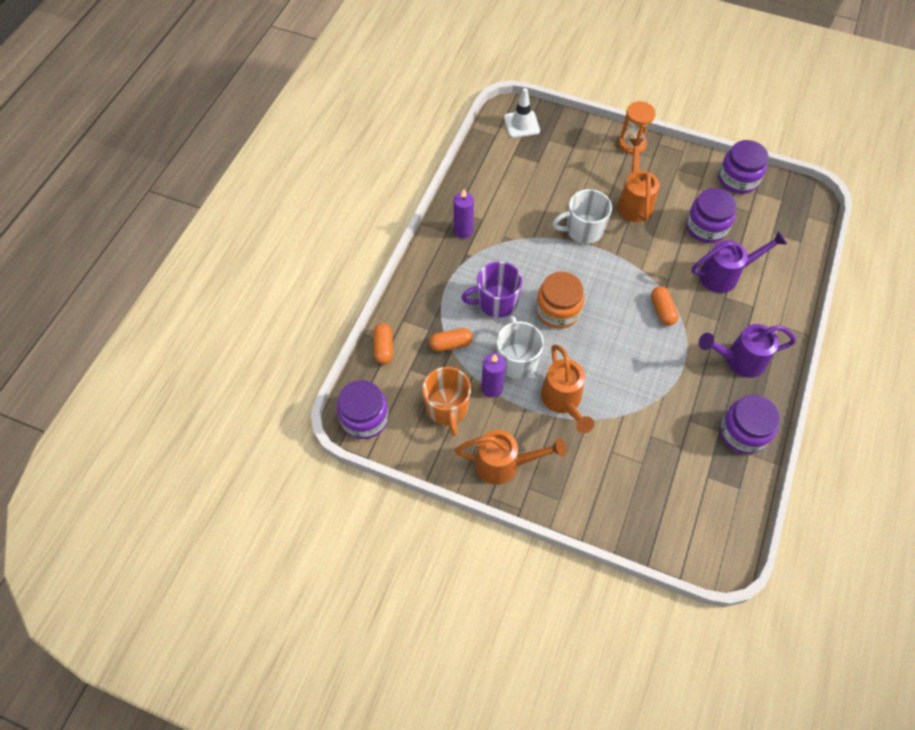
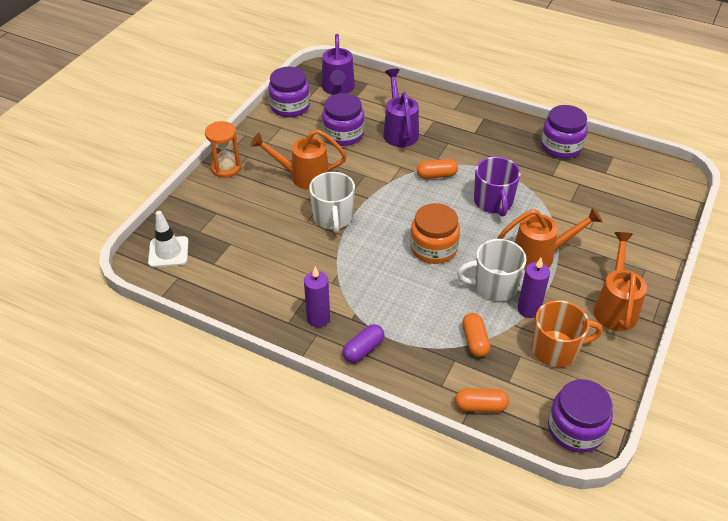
camera: 85 degrees left, 15 degrees down
purple mug [461,261,522,318] -> purple mug moved to [474,157,521,217]
purple watering can [699,324,796,378] -> purple watering can moved to [322,34,355,95]
none -> purple capsule [343,324,384,363]

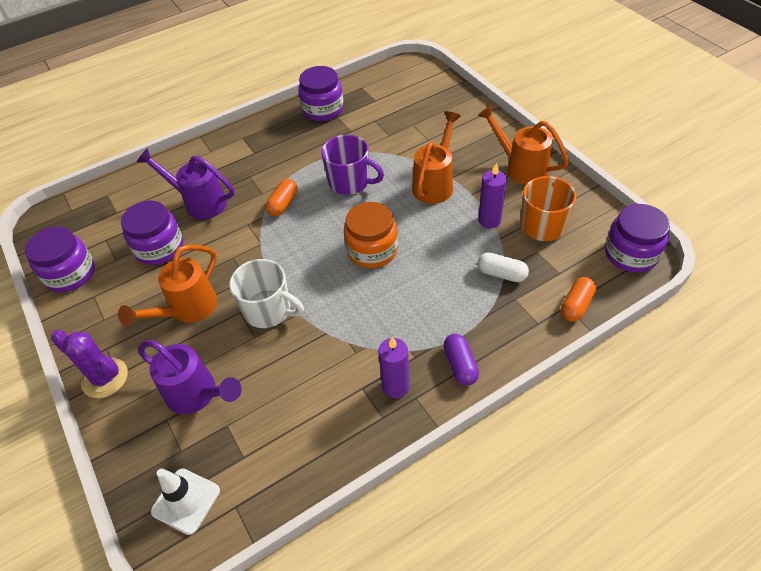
camera: 55 degrees left, 5 degrees up
orange hourglass [205,121,241,178] -> purple cactus [51,330,128,398]
purple watering can [322,34,355,95] -> purple watering can moved to [138,340,242,414]
white mug [457,239,527,301] -> none
orange capsule [462,313,490,357] -> white capsule [477,252,529,282]

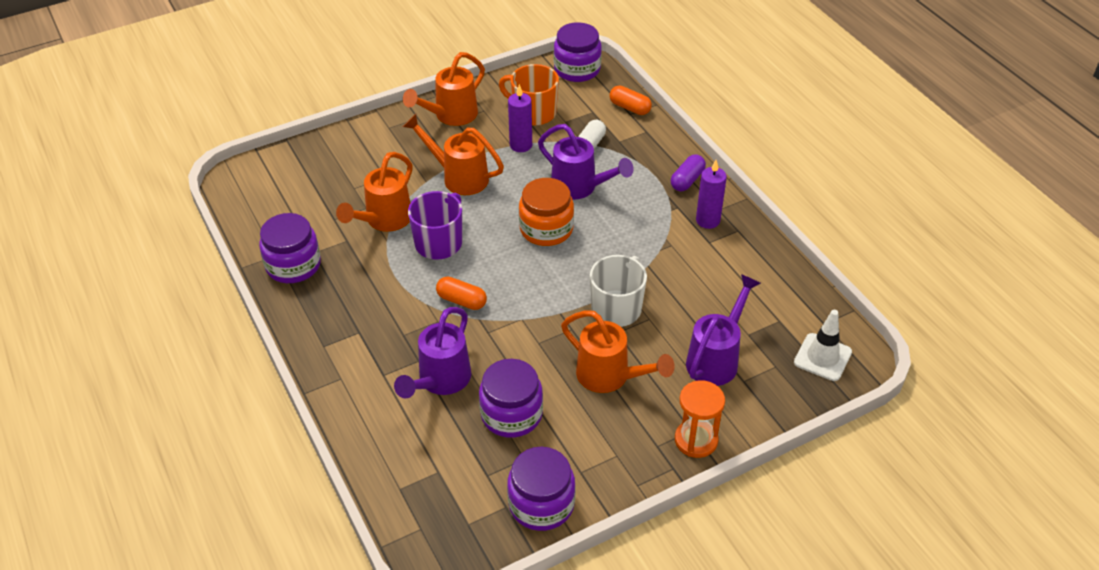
camera: 90 degrees left, 5 degrees down
purple cactus [51,330,128,398] -> orange hourglass [675,380,725,458]
purple capsule [443,334,479,386] -> purple capsule turned 45 degrees counterclockwise [671,154,706,191]
none -> orange watering can [336,152,413,232]
none -> purple watering can [538,124,634,200]

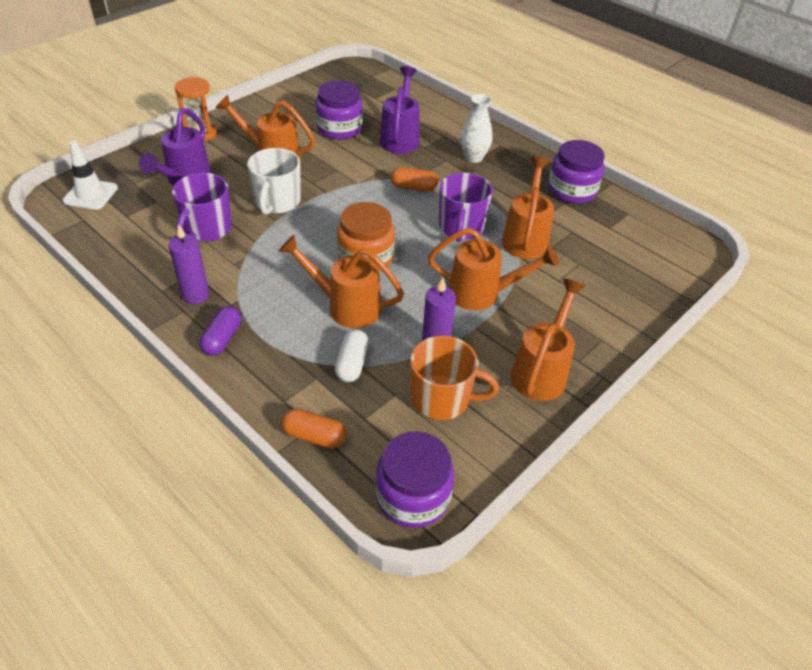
camera: 160 degrees right, 0 degrees up
purple jar [507,447,575,531] -> none
purple watering can [538,124,634,200] -> orange watering can [279,235,404,328]
none -> purple mug [172,173,232,242]
none -> white vase [460,94,493,163]

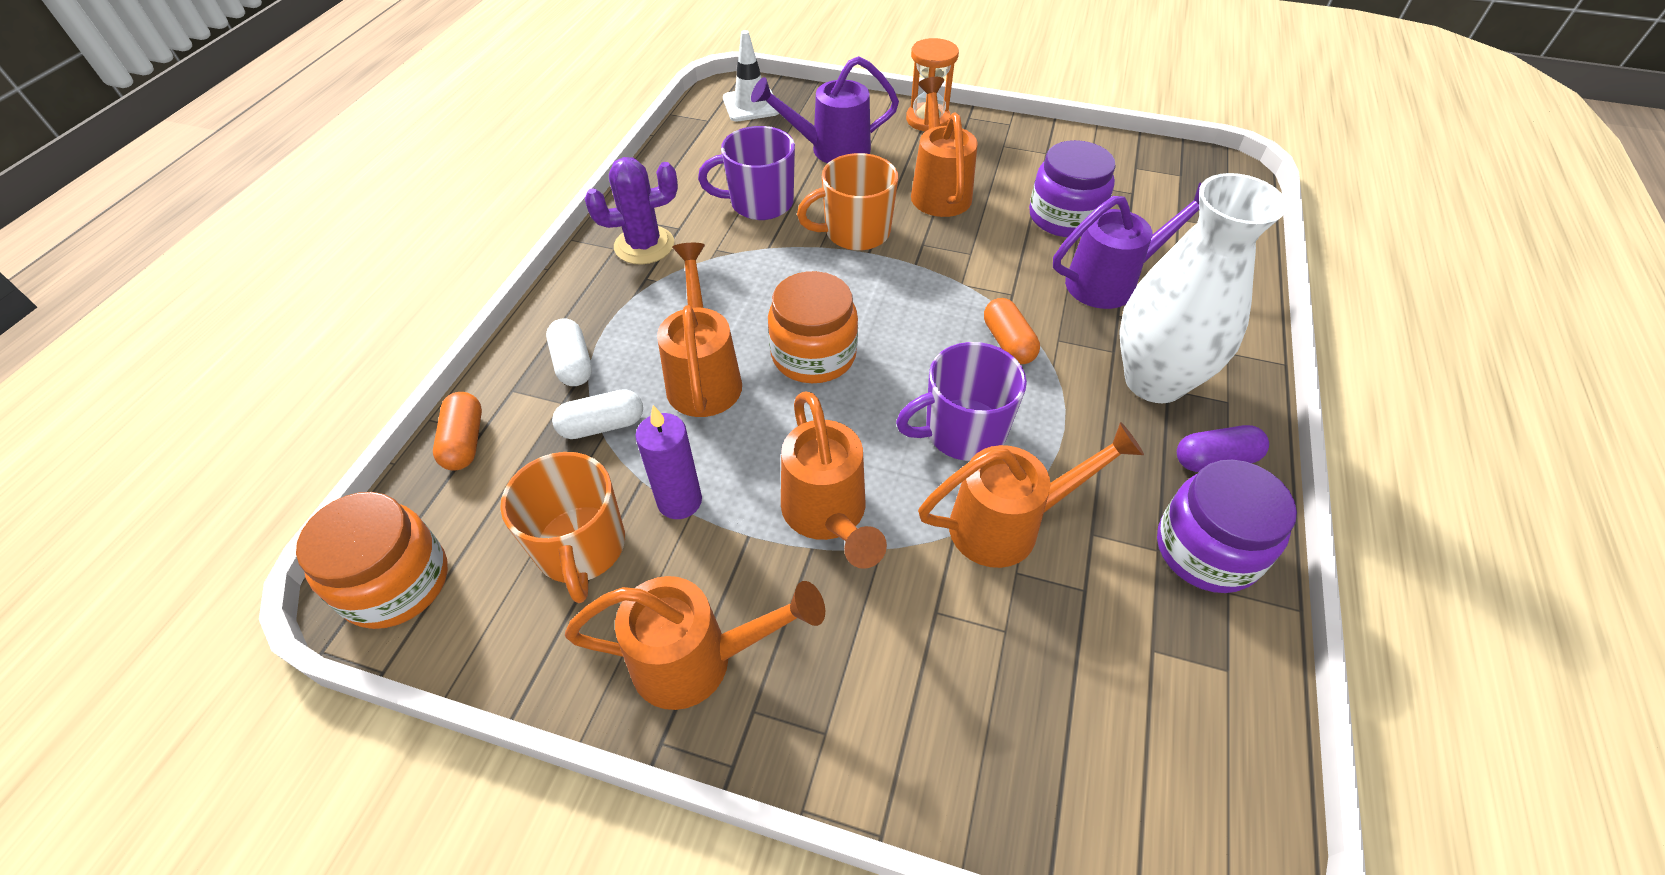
camera: 65 degrees right, 5 degrees up
purple candle [168,224,209,304] -> purple cactus [585,157,678,265]
purple capsule [199,306,241,356] -> purple capsule moved to [1177,425,1269,472]
white mug [247,148,301,215] -> orange mug [797,153,898,251]
purple jar [376,431,454,528] -> orange jar [296,492,448,629]
white vase [460,94,493,163] -> white vase [1119,173,1287,403], size x1.81
none -> white capsule [546,318,592,386]

